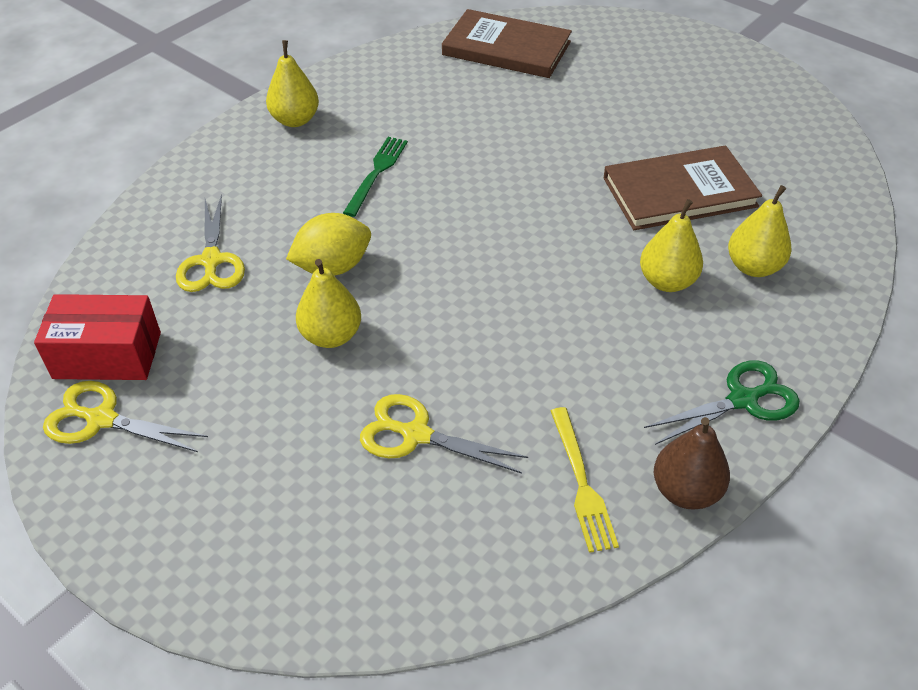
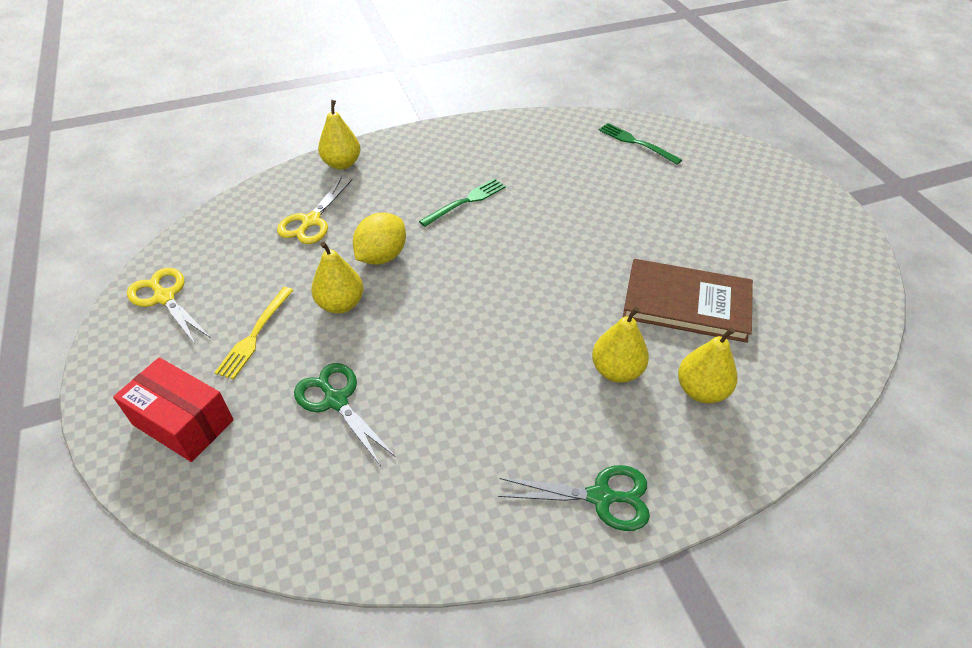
camera: 30 degrees right, 0 degrees up
red box [34,294,161,380] -> red box moved to [113,357,233,462]
yellow pear [266,40,319,127] -> yellow pear moved to [318,100,360,170]
yellow lemon [286,213,371,276] -> yellow lemon turned 60 degrees counterclockwise [353,213,406,265]
yellow scissors [360,394,528,474] -> green scissors [294,363,396,466]
brown book [442,9,572,78] -> green fork [599,123,682,164]
yellow fork [551,407,619,553] -> yellow fork moved to [214,287,293,380]
brown pear [654,417,730,510] -> none

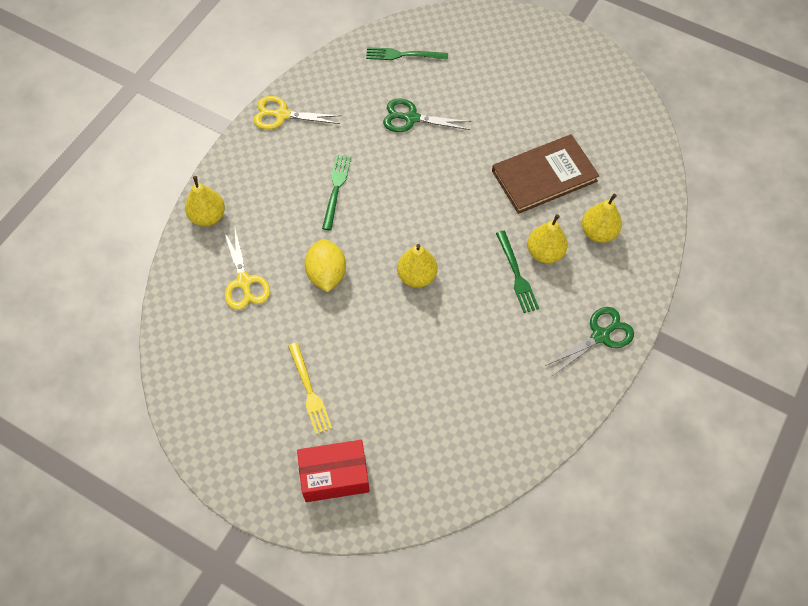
camera: 40 degrees left, 15 degrees up
yellow scissors [127,268,210,344] -> yellow scissors moved to [254,96,342,130]
green scissors [294,363,396,466] -> green scissors moved to [383,99,472,132]
yellow pear [311,242,364,314] -> yellow pear moved to [397,244,438,288]
none -> green fork [496,231,539,313]

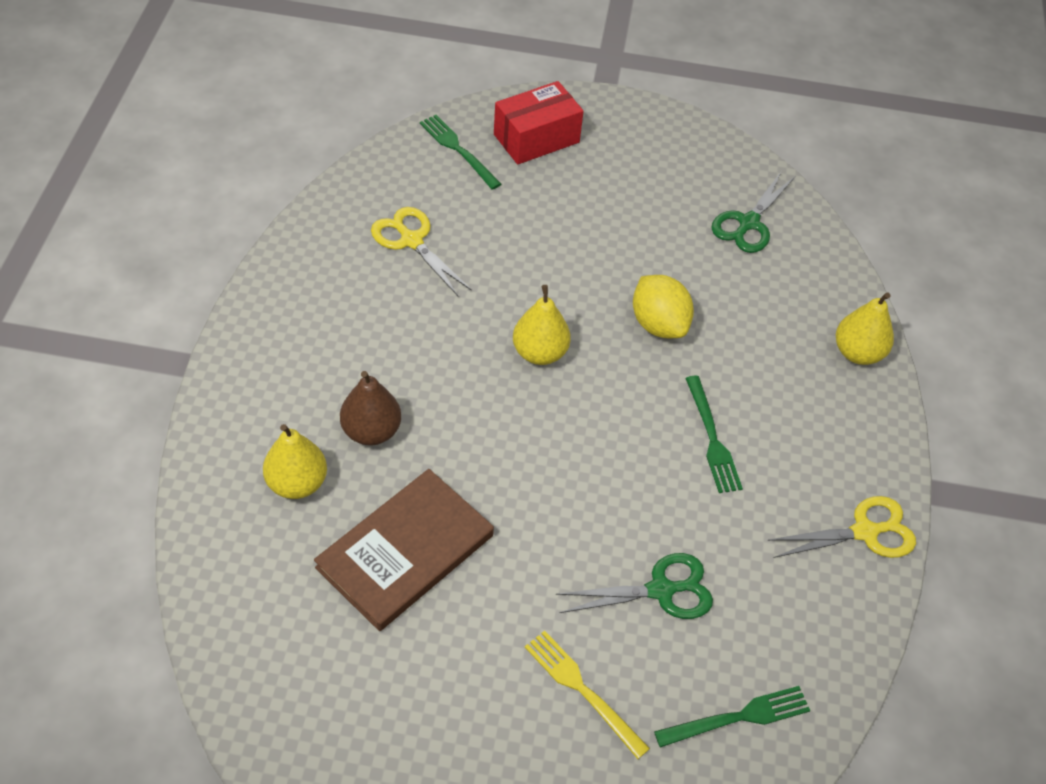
camera: 155 degrees right, 10 degrees down
yellow scissors [223,229,270,310] -> yellow scissors moved to [371,207,472,297]
yellow fork [288,343,332,434] -> yellow fork moved to [525,631,650,759]
green fork [496,231,539,313] -> green fork moved to [420,115,501,190]
yellow pear [527,214,568,264] -> brown pear [340,371,401,445]
green scissors [545,307,634,375] -> green scissors moved to [712,171,796,253]

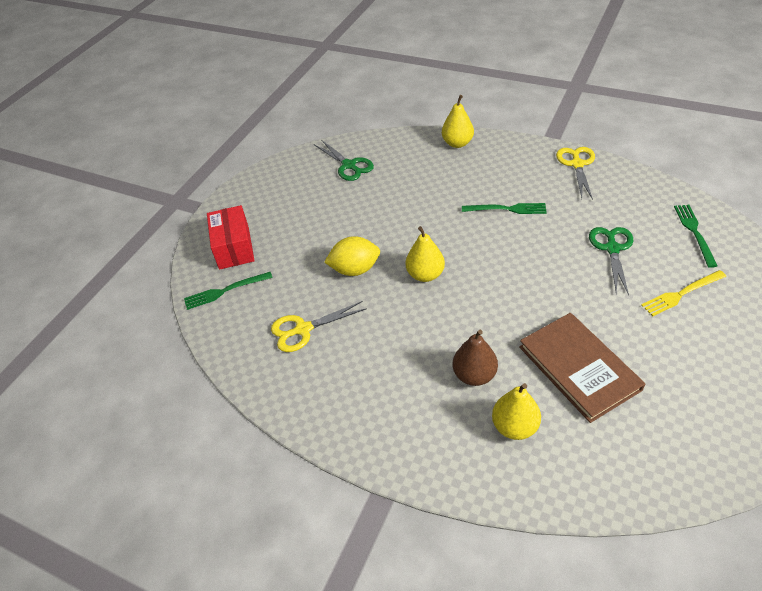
camera: 65 degrees left, 5 degrees down
yellow lemon [633,275,694,338] -> yellow lemon moved to [324,236,380,276]

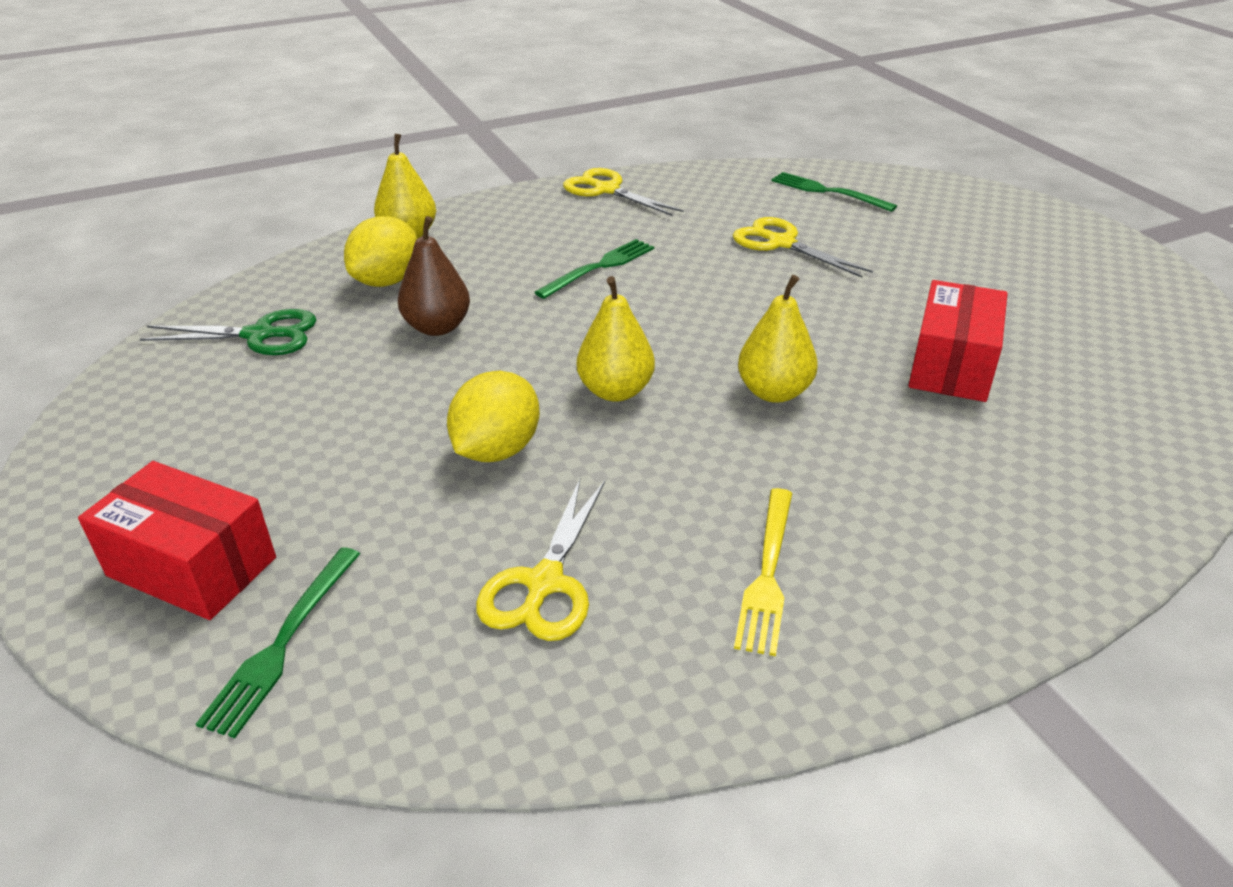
camera: 55 degrees left, 10 degrees down
brown pear [453,330,498,386] -> brown pear moved to [398,216,470,336]
yellow pear [492,383,541,440] -> yellow pear moved to [738,275,818,403]
brown book [519,313,645,423] -> red box [908,280,1008,402]
green scissors [589,227,633,295] -> yellow scissors [733,217,873,278]
yellow fork [641,270,726,316] -> yellow fork moved to [734,488,792,656]
none -> yellow lemon [344,216,417,287]

